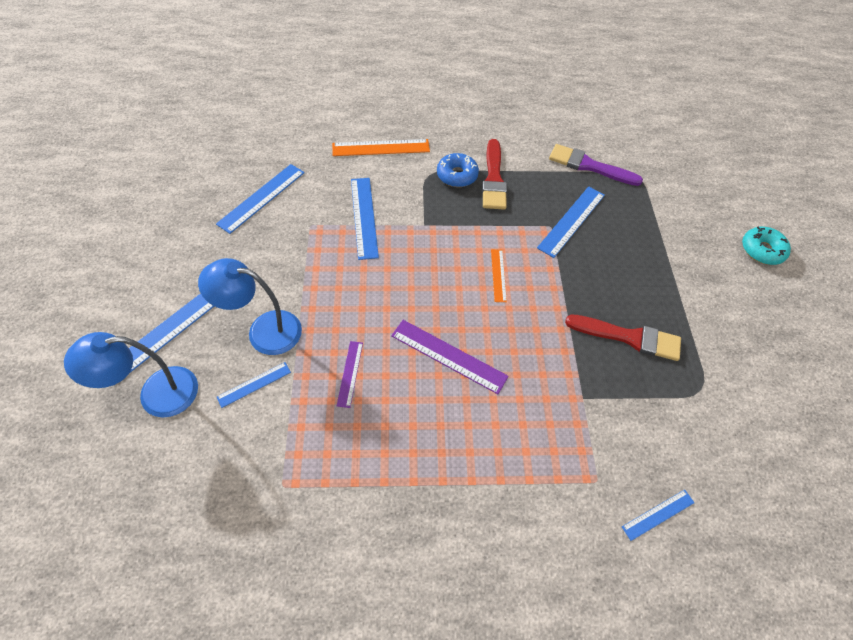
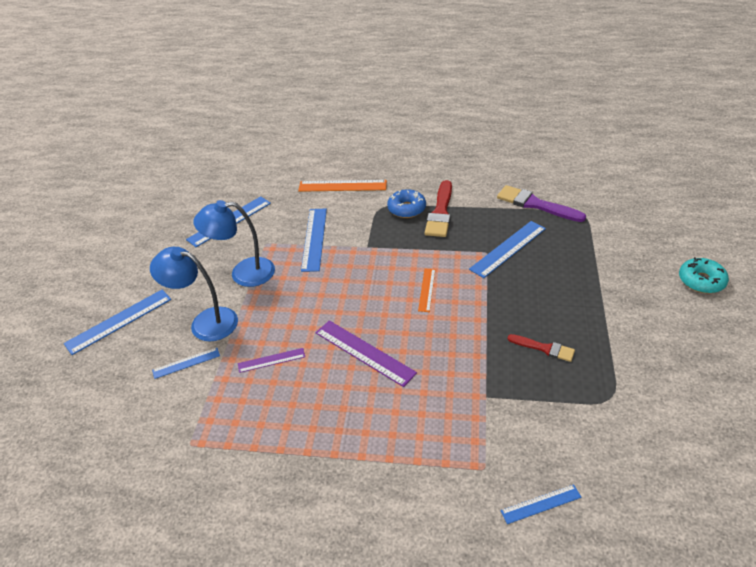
camera: 15 degrees right, 15 degrees down
blue lamp [64,332,198,418] -> blue lamp moved to [193,200,275,287]
purple ruler [337,341,363,408] -> purple ruler turned 60 degrees clockwise [238,348,305,373]
red brush [565,314,681,361] -> red brush [507,334,575,362], size x0.59

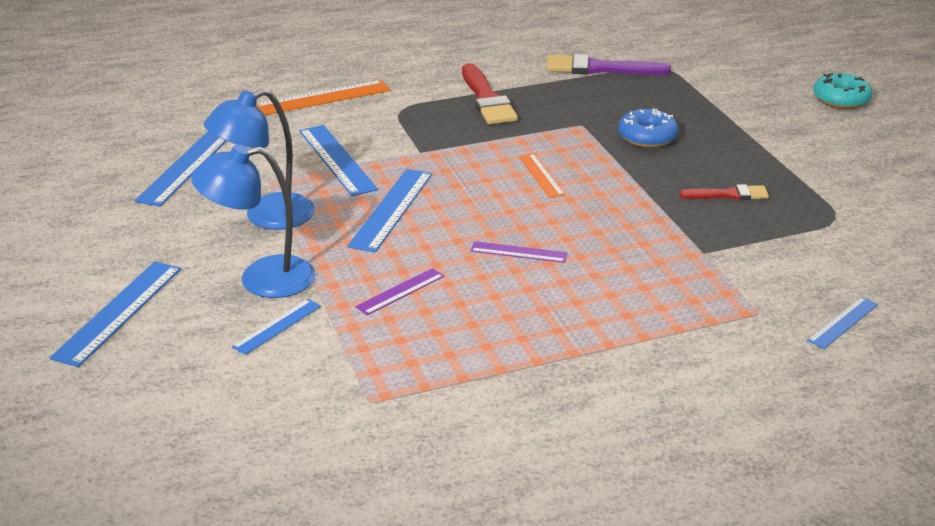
camera: 30 degrees left, 10 degrees down
purple ruler [316,320,417,387] -> purple ruler [470,241,567,263], size x0.58
blue donut [387,189,426,218] -> blue donut moved to [618,108,679,148]
blue ruler [469,221,546,278] -> blue ruler moved to [347,169,432,253]

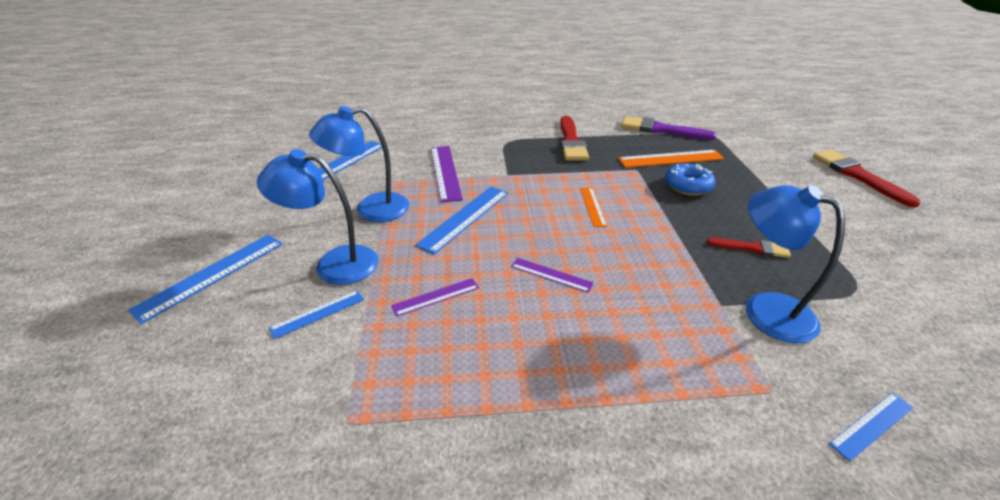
camera: 15 degrees right, 5 degrees up
orange ruler [256,80,390,115] -> orange ruler moved to [618,150,724,168]
blue ruler [299,125,378,196] -> purple ruler [431,146,463,203]
turquoise donut [813,73,872,109] -> red brush [813,150,921,208]
none -> blue lamp [746,185,845,343]

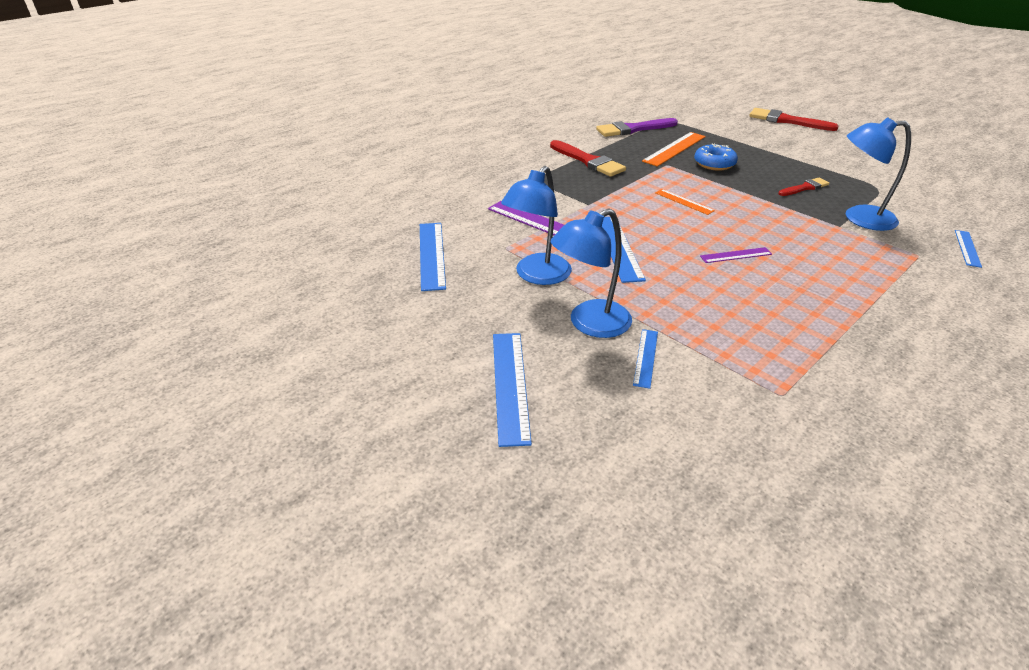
camera: 40 degrees left, 0 degrees up
purple ruler [391,278,479,317] -> none

